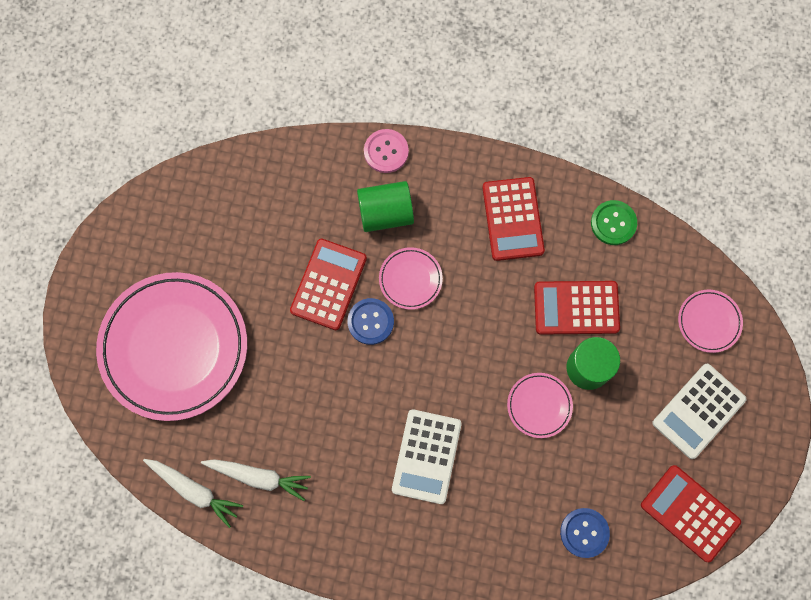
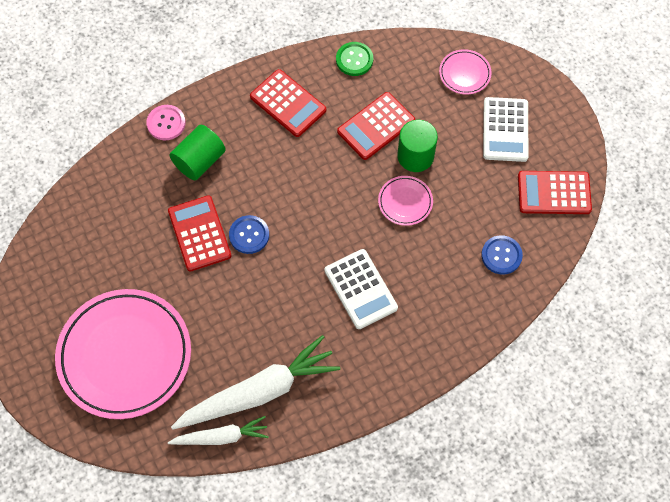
camera: 40 degrees left, 10 degrees down
white carrot [201,459,311,501] -> white carrot [171,335,340,430], size x1.78
pink plate [379,247,443,310] -> none

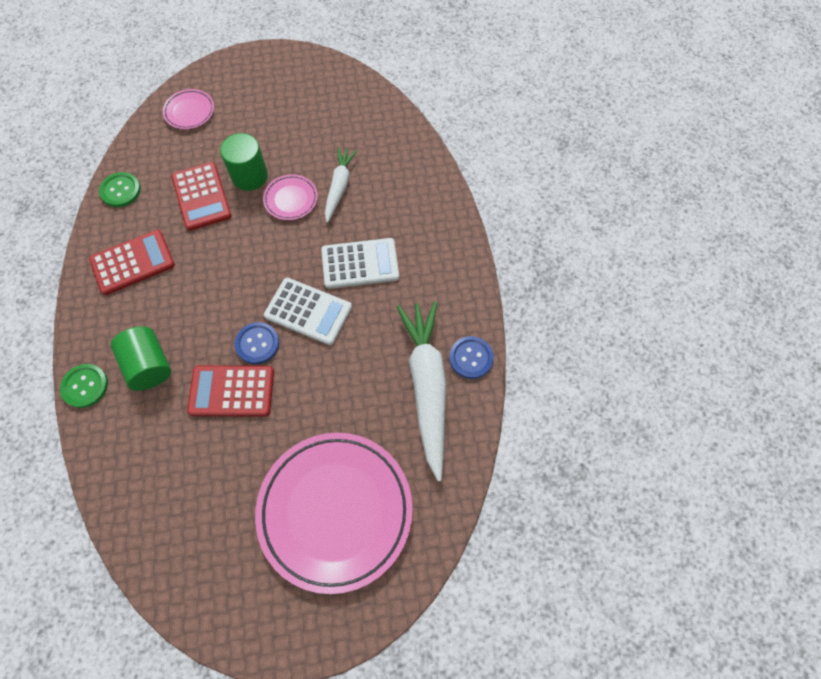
camera: 70 degrees left, 0 degrees up
pink button [146,105,186,140] -> green button [60,364,108,408]
white carrot [168,416,269,445] -> white carrot moved to [325,147,357,223]
blue button [481,235,523,275] -> blue button moved to [449,336,494,379]
white calculator [483,97,529,162] -> white calculator moved to [264,278,352,345]
red calculator [518,171,592,214] -> none

